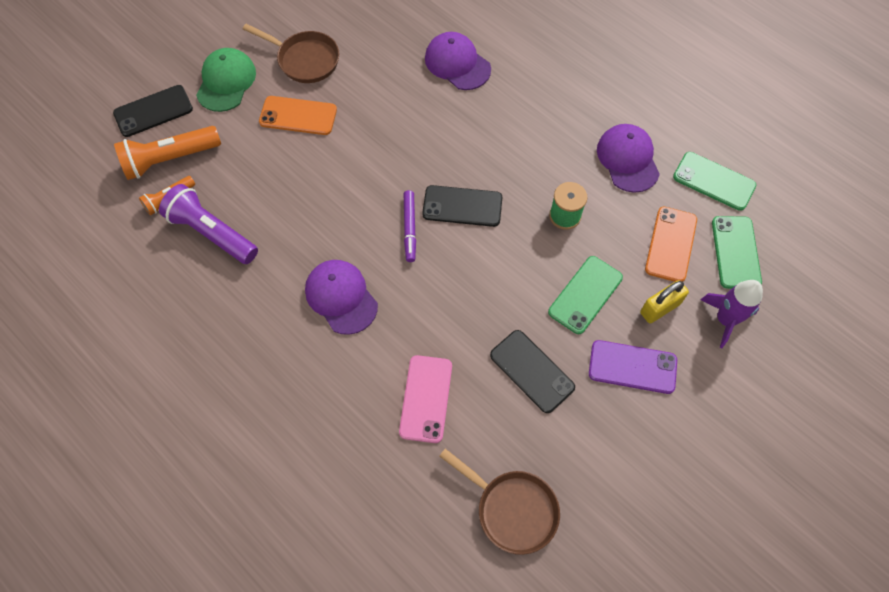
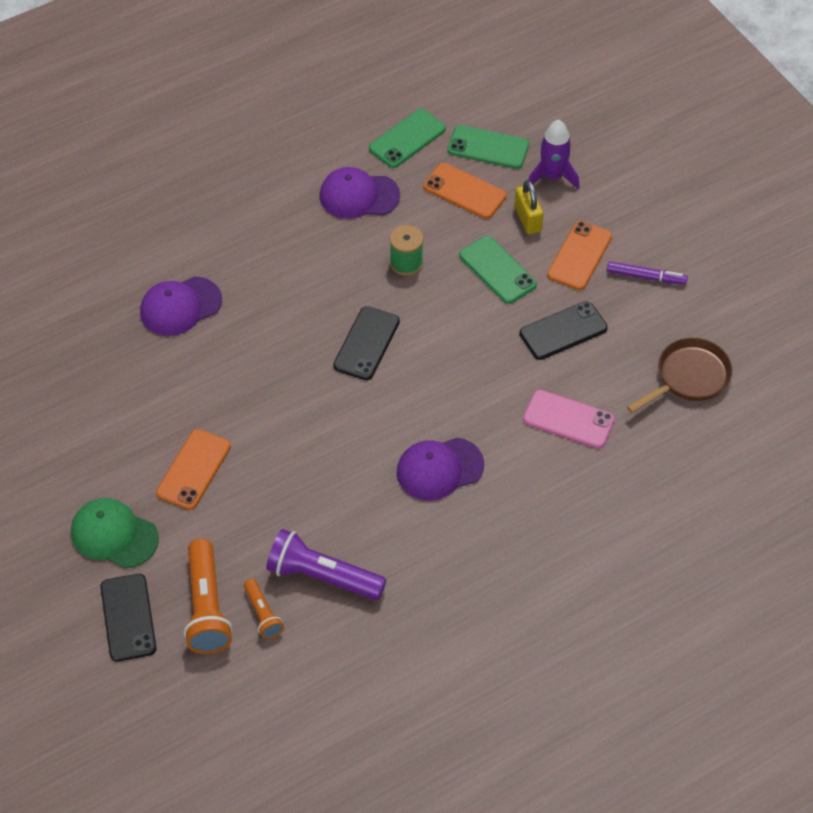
camera: 75 degrees left, 10 degrees down
purple flashlight [159,184,258,264] -> purple flashlight turned 60 degrees clockwise [266,529,386,600]
brown pan [243,24,339,83] -> none
purple marker [404,190,416,262] -> purple marker moved to [607,261,688,285]
purple phone [589,340,677,394] -> orange phone [547,221,612,290]

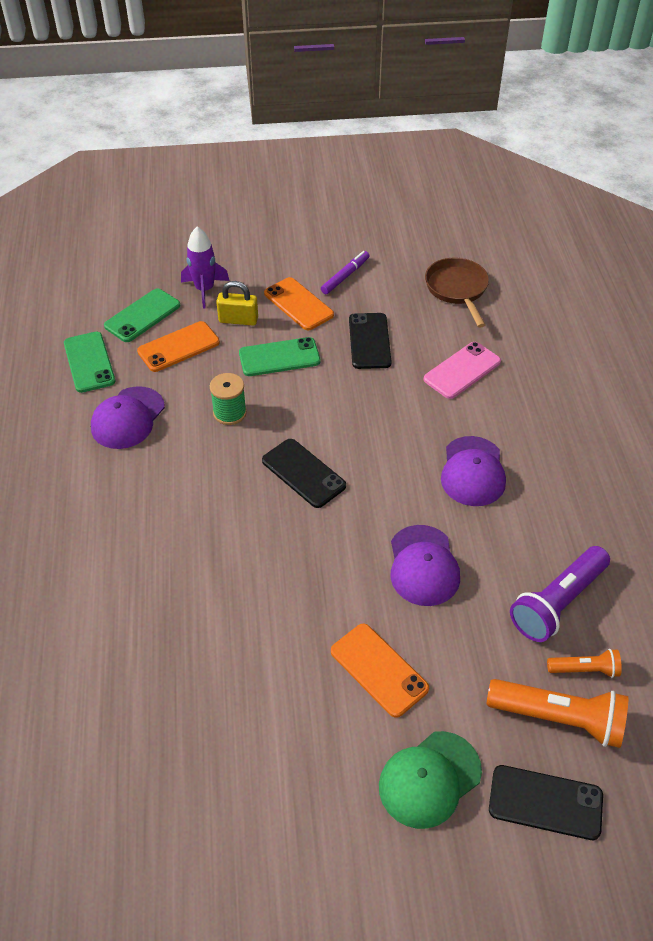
camera: 65 degrees left, 5 degrees down
purple cap [140,277,222,336] -> purple cap moved to [391,525,460,606]

